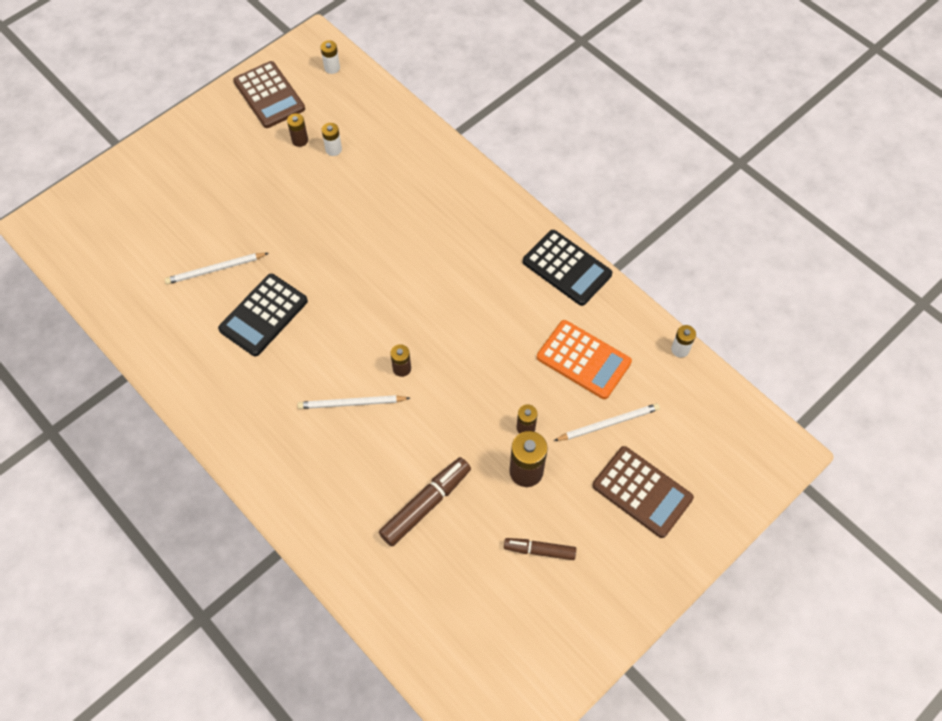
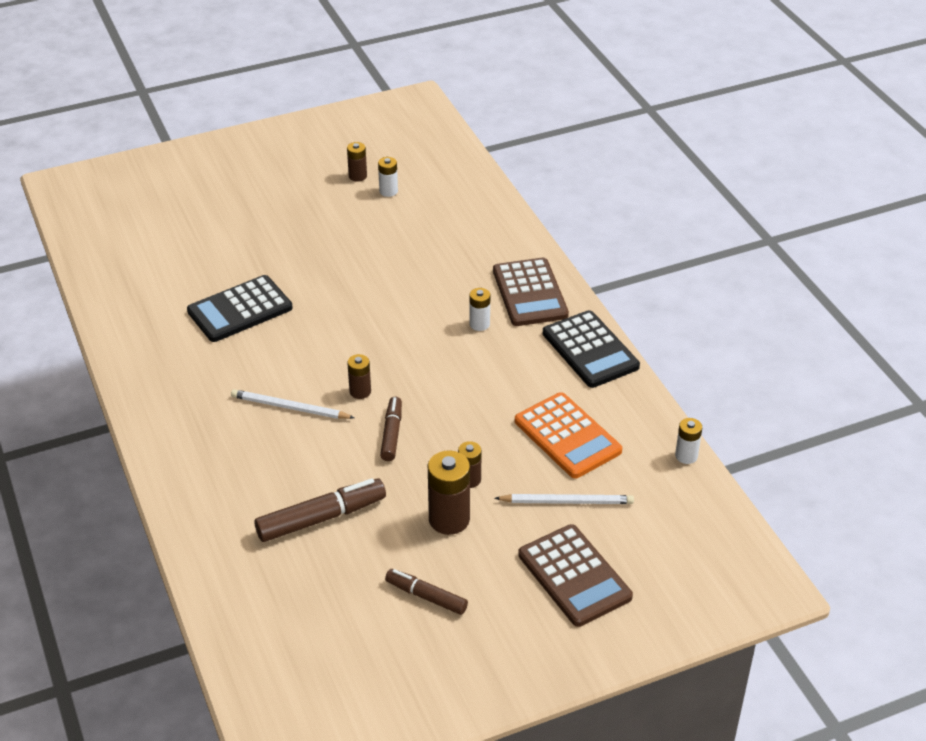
camera: 20 degrees right, 20 degrees down
white pencil [165,253,268,284] -> none
brown calculator [233,61,305,128] -> brown calculator moved to [493,258,569,326]
white battery [321,40,340,74] -> white battery moved to [469,288,490,331]
none -> brown marker [380,397,402,461]

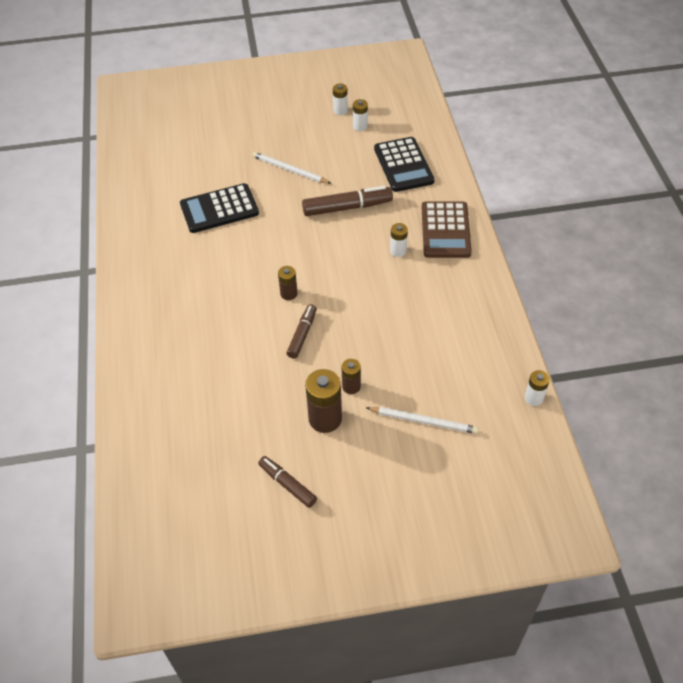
camera: 15 degrees right, 10 degrees up
white pencil [231,389,354,419] -> white pencil moved to [252,152,331,184]
brown marker [254,478,386,542] -> brown marker moved to [302,186,393,216]
brown battery [347,142,367,182] -> white battery [333,84,348,115]
orange calculator [515,392,622,479] -> none
brown calculator [518,524,633,627] -> none
black calculator [543,310,640,388] -> black calculator moved to [374,137,435,192]

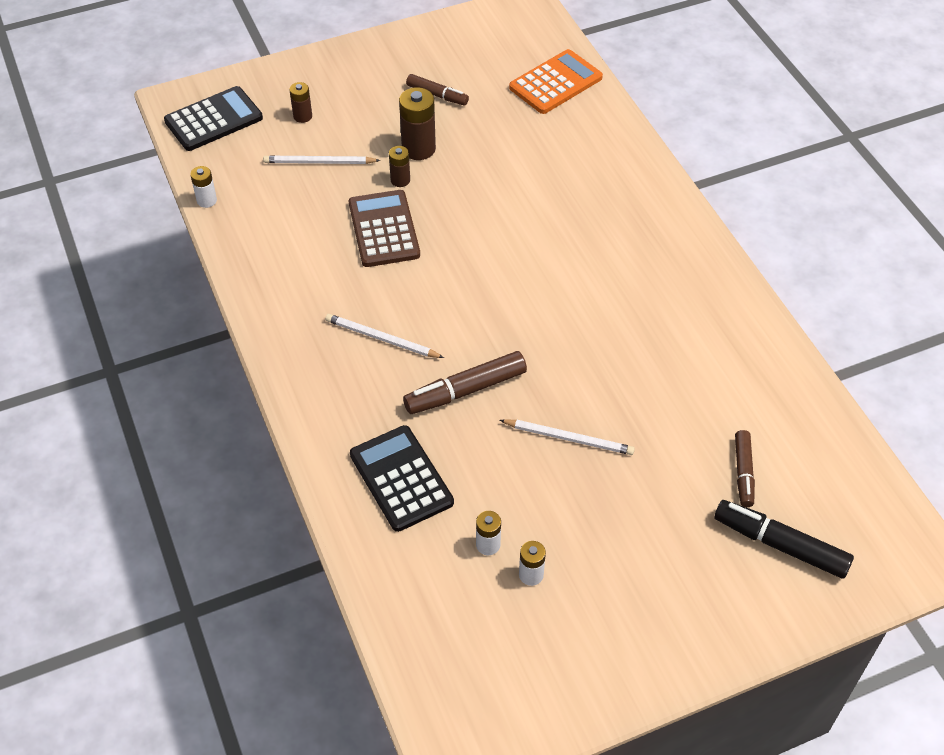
camera: 165 degrees right, 0 degrees up
black calculator [180,183,259,233] -> black calculator moved to [164,86,263,151]
brown battery [278,266,297,300] -> brown battery moved to [289,82,312,123]
brown marker [286,304,317,359] -> brown marker moved to [735,430,755,507]
white battery [390,223,408,257] -> white pencil [325,314,444,358]
brown calculator [422,201,472,258] -> brown calculator moved to [349,190,420,267]
none -> orange calculator [509,49,603,114]
none -> black marker [714,500,854,579]

